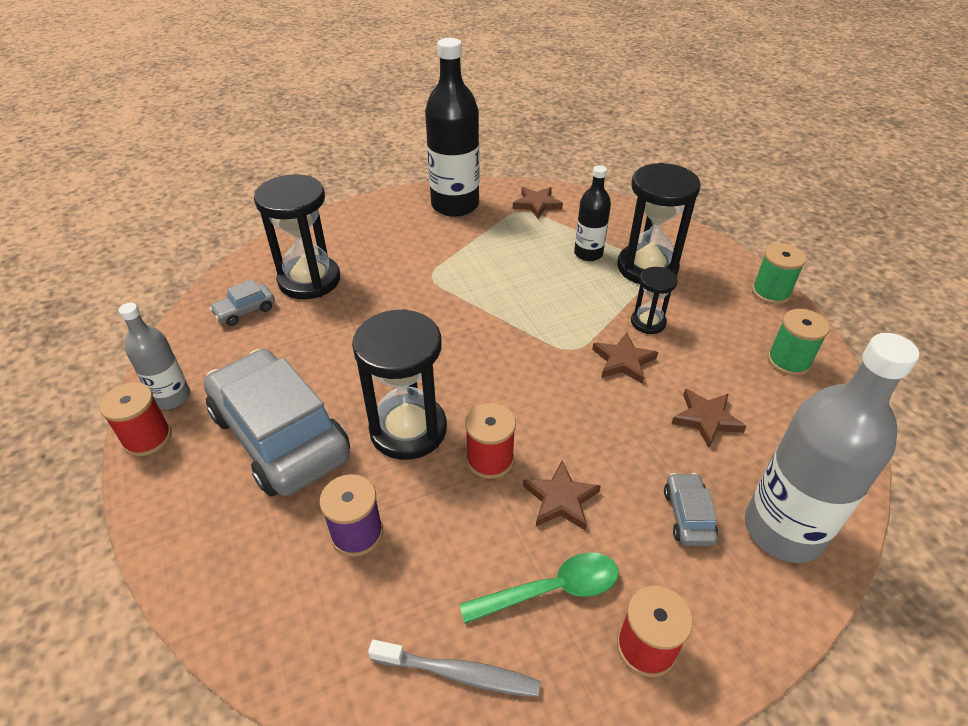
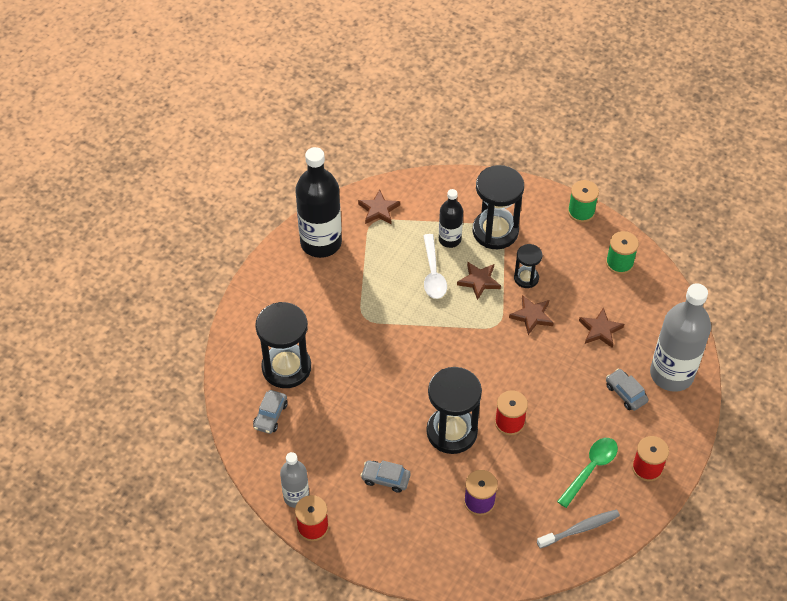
camera: 35 degrees left, 10 degrees up
grey car [204,349,350,497] -> grey car [360,460,411,493], size x0.41
brown star [523,461,601,531] -> brown star moved to [457,262,501,300]
none -> white spoon [423,234,447,299]

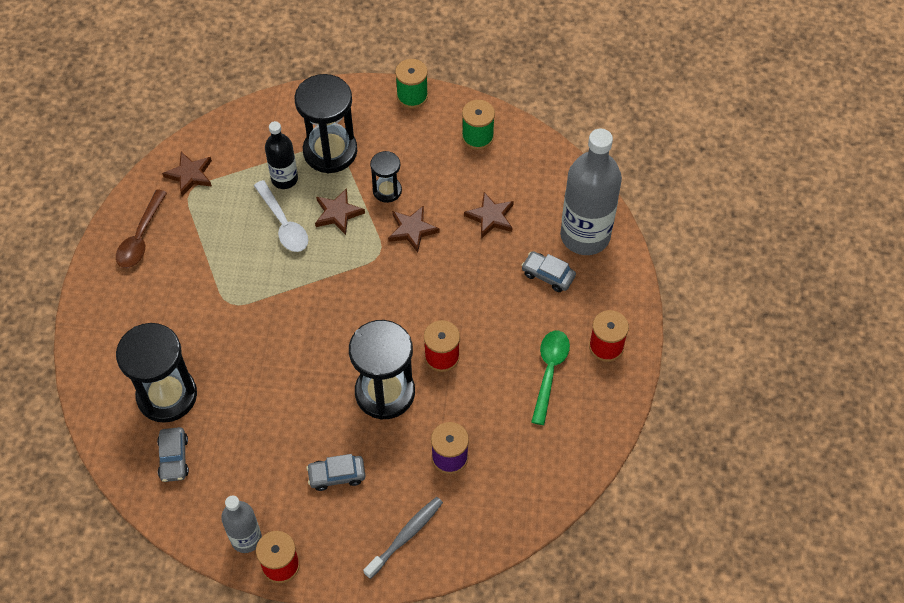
camera: 25 degrees left, 5 degrees up
black bottle [295,147,342,258] -> brown spoon [116,189,167,268]
grey toothbrush [537,510,620,548] -> grey toothbrush moved to [363,497,443,579]

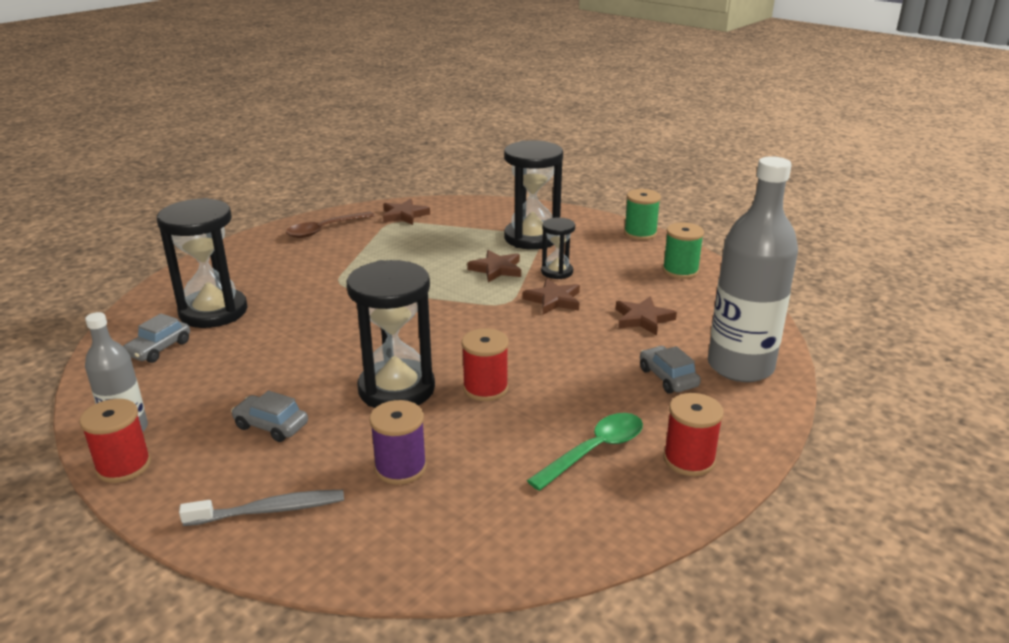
camera: 35 degrees right, 30 degrees down
white spoon [254,180,308,252] -> none
black bottle [265,121,298,189] -> none

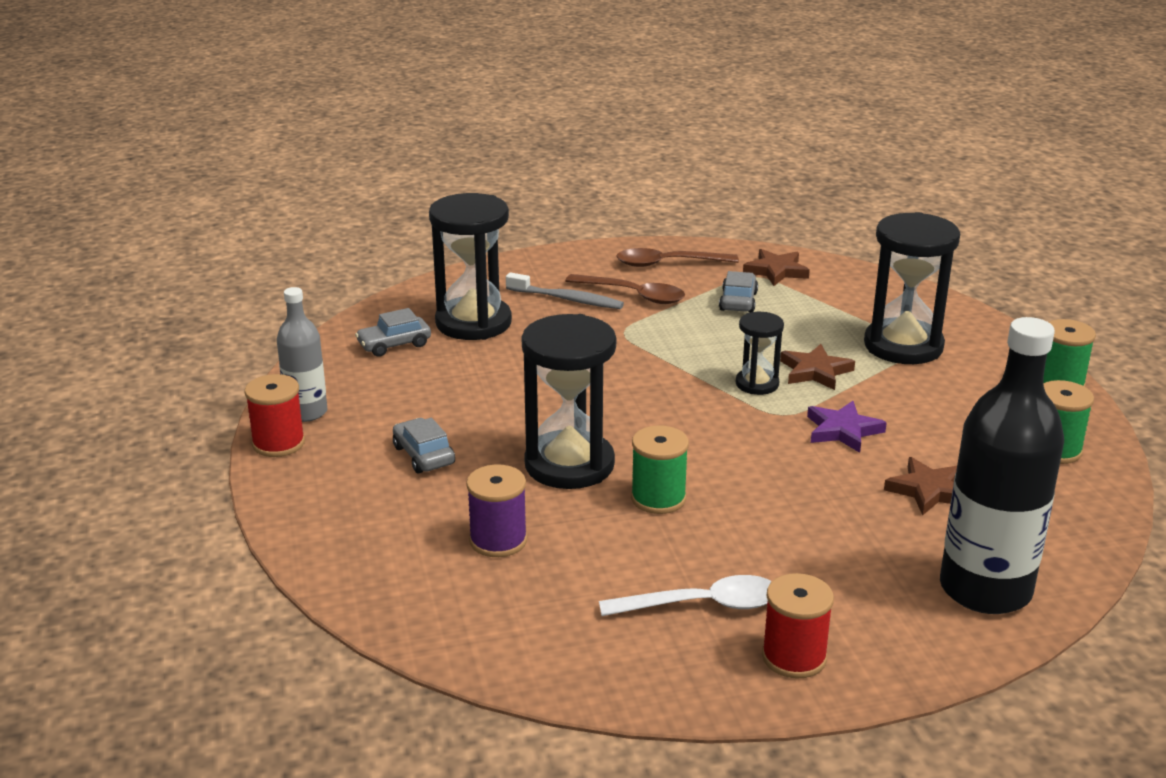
camera: 35 degrees right, 0 degrees up
grey toothbrush [179,490,344,526] -> grey toothbrush moved to [506,272,624,309]
red spool [462,328,509,401] -> green spool [631,425,689,514]
brown star [523,278,580,314] -> purple star [807,401,887,453]
green spoon [527,413,643,491] -> white spoon [599,575,772,616]
black hourglass [541,217,575,279] -> black hourglass moved to [736,312,784,395]
grey car [640,346,701,394] -> grey car moved to [719,271,758,313]
grey bottle [708,156,798,382] -> black bottle [940,317,1064,614]
none -> brown spoon [565,274,685,304]

